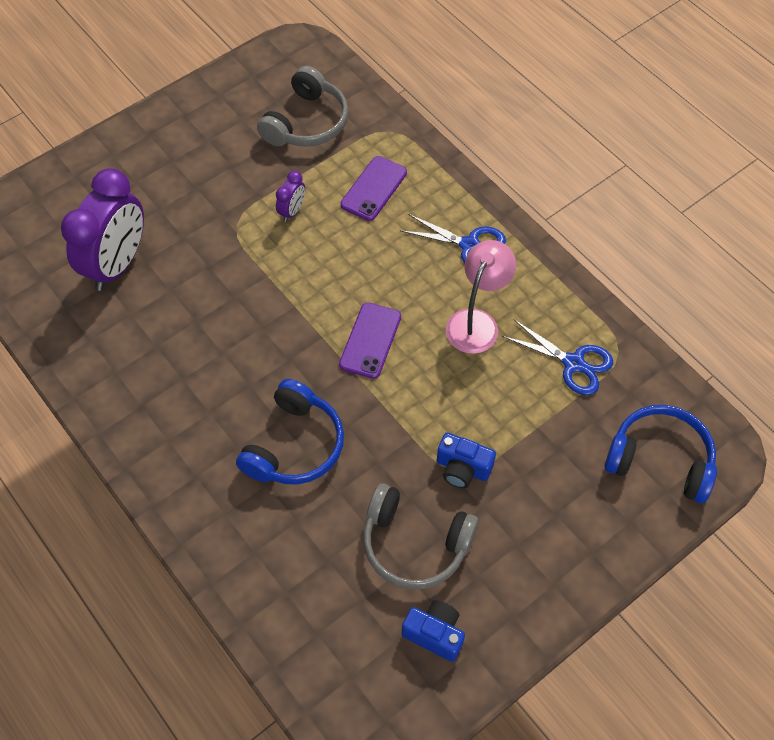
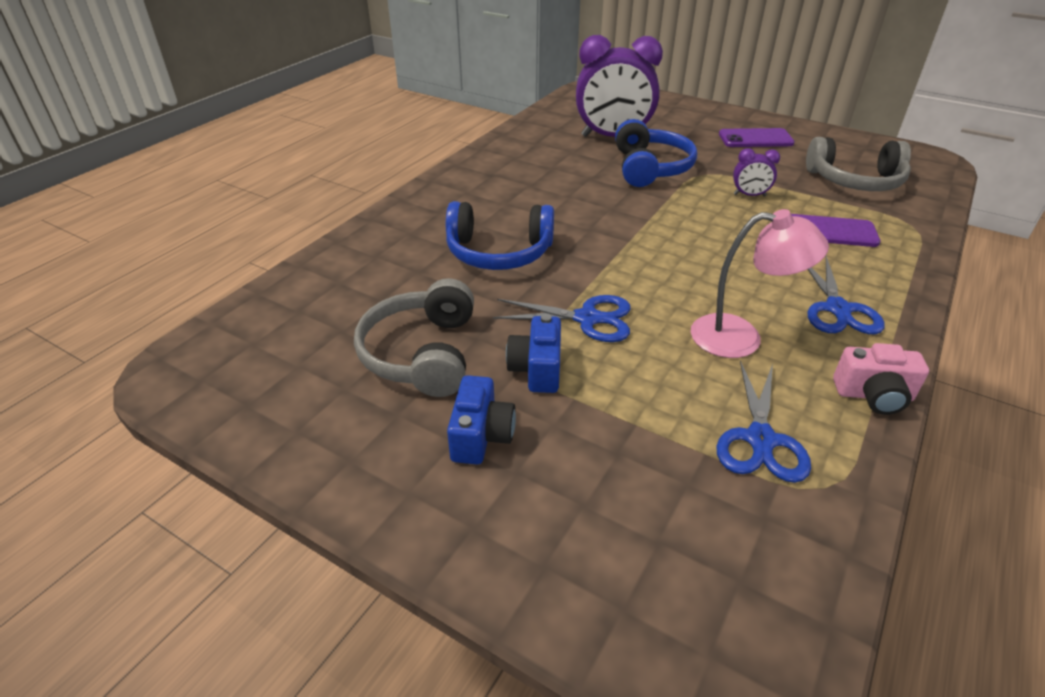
camera: 70 degrees right, 20 degrees down
purple phone [339,302,401,379] -> purple phone moved to [719,128,795,147]
blue camera [402,600,465,662] -> blue camera moved to [447,375,516,465]
blue headphones [605,405,717,503] -> blue headphones moved to [615,119,697,187]
none -> blue scissors [493,295,631,342]
none -> pink camera [833,343,929,415]

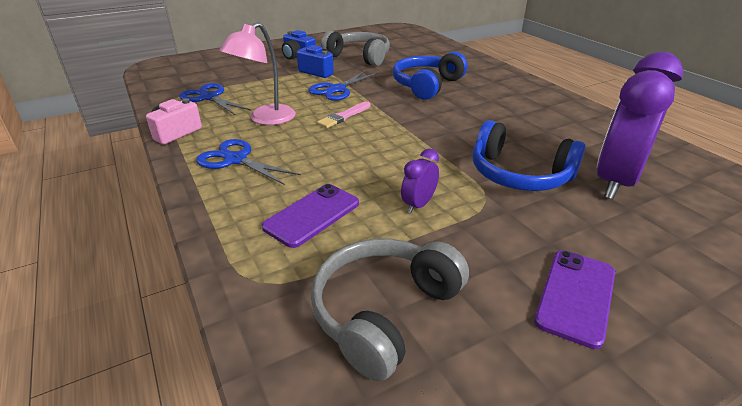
camera: 120 degrees right, 5 degrees down
none -> pink brush [317,101,371,128]

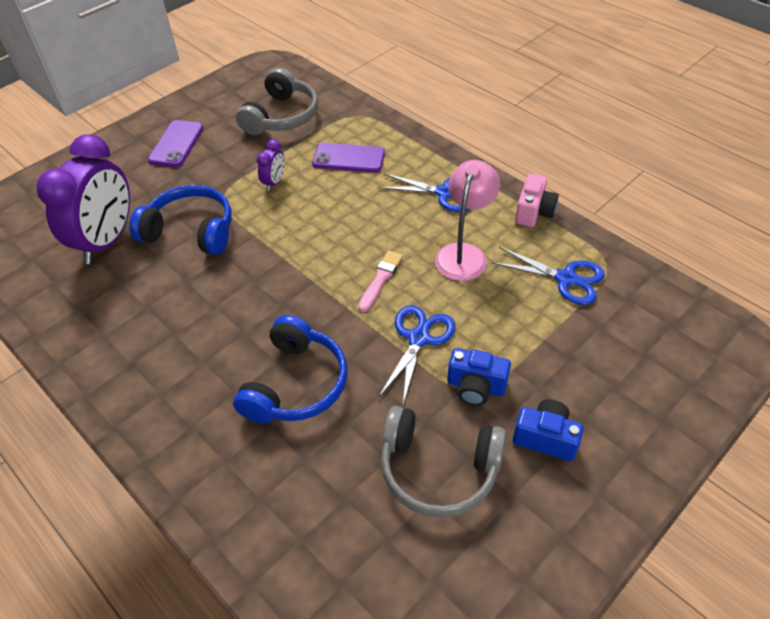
camera: 165 degrees right, 15 degrees up
purple phone [262,184,359,248] -> purple phone turned 75 degrees clockwise [312,143,385,173]

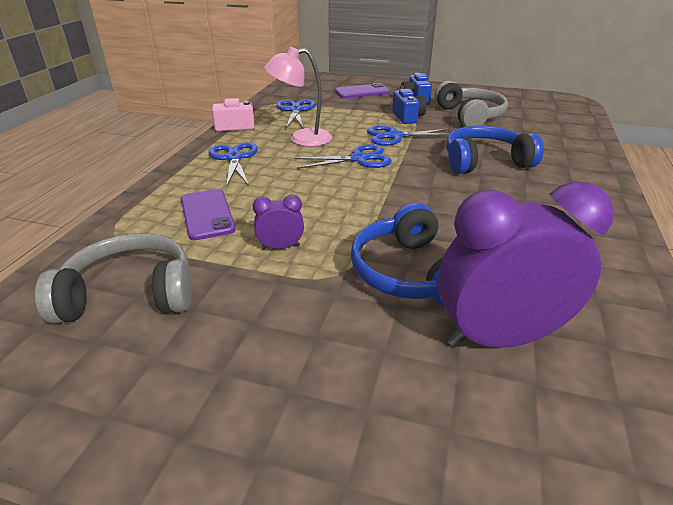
camera: 120 degrees left, 15 degrees down
purple phone [148,120,203,167] -> purple phone moved to [335,83,390,98]
pink brush [358,250,403,312] -> blue scissors [294,144,392,169]

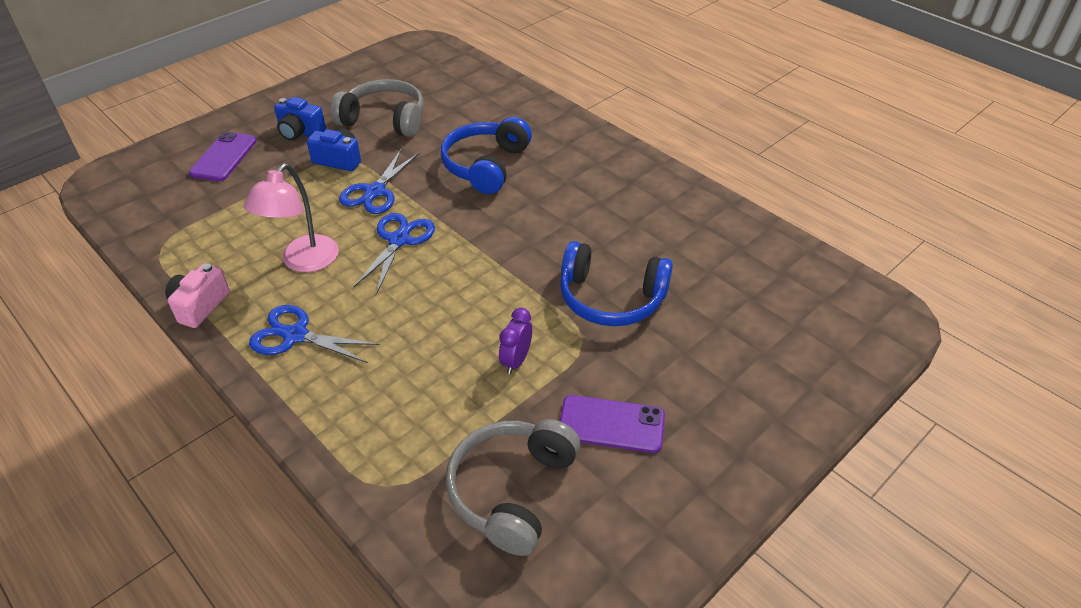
camera: 60 degrees left, 10 degrees up
purple phone [181,189,236,240] -> purple phone moved to [560,395,665,453]
blue scissors [276,100,316,128] -> none
purple clock [438,181,614,348] -> none

